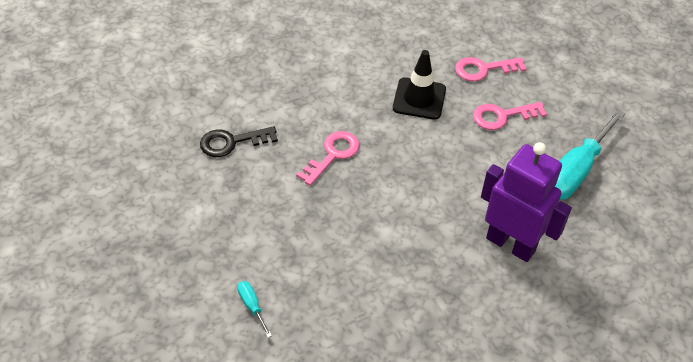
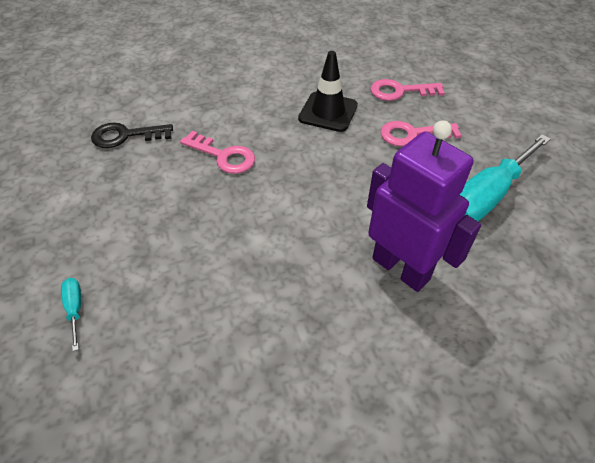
camera: 10 degrees right, 0 degrees up
pink key [296,131,360,186] -> pink key turned 75 degrees clockwise [180,131,255,174]

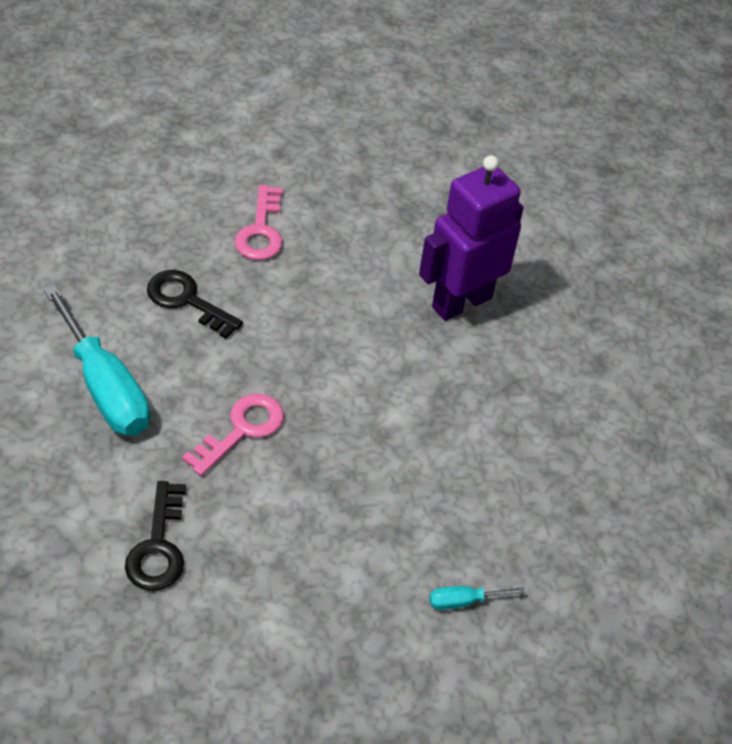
camera: 85 degrees left, 0 degrees up
black traffic cone [298,51,358,132] -> black key [147,270,243,339]
pink key [371,79,445,101] -> none
turquoise screwdriver [459,134,551,221] -> turquoise screwdriver moved to [43,285,150,436]

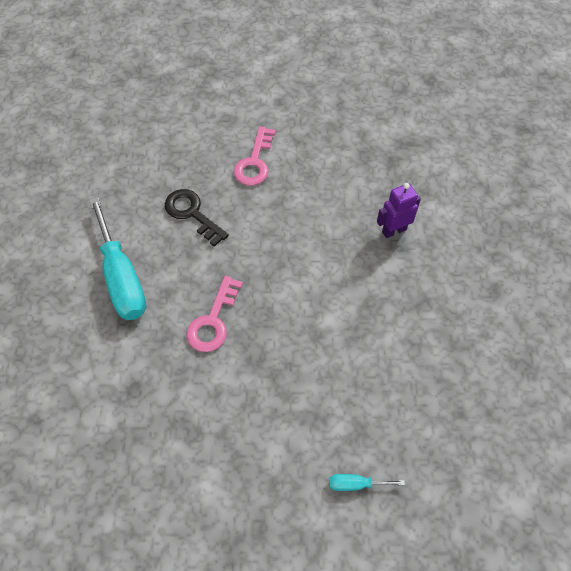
camera: 15 degrees right, 10 degrees up
black key [125,481,186,591] -> none
pink key [182,393,284,476] -> pink key turned 150 degrees clockwise [187,276,243,352]
purple robot [419,155,524,321] -> purple robot [377,183,421,238], size x0.52

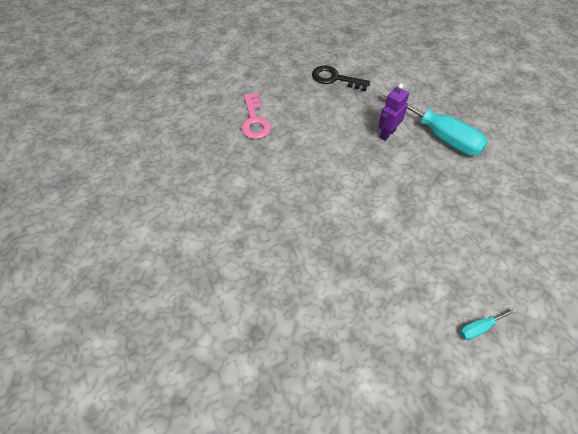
camera: 25 degrees left, 5 degrees down
turquoise screwdriver [89,196,146,320] -> turquoise screwdriver moved to [382,90,488,156]
black key [165,189,229,247] -> black key moved to [312,65,370,91]
pink key [187,276,243,352] -> none

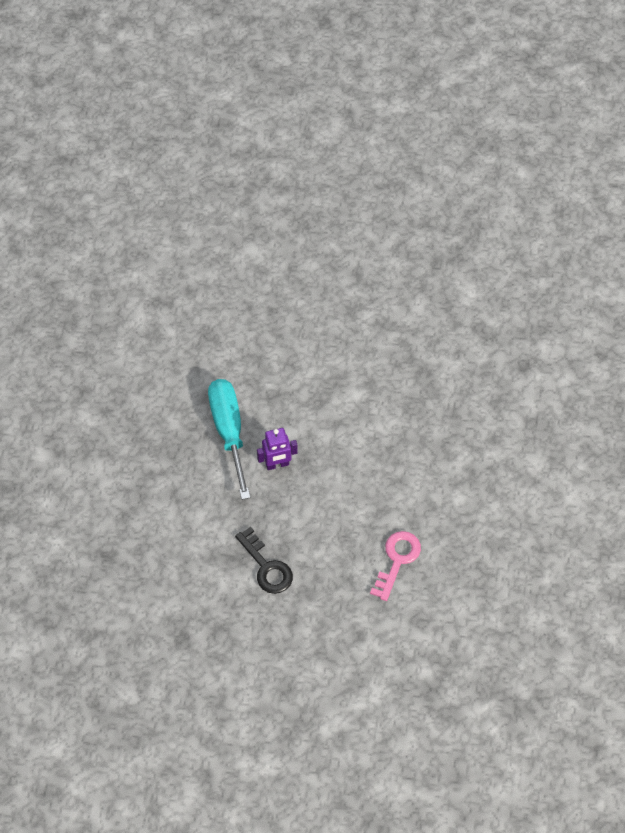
camera: 145 degrees left, 5 degrees up
turquoise screwdriver [460,307,517,340] -> none

